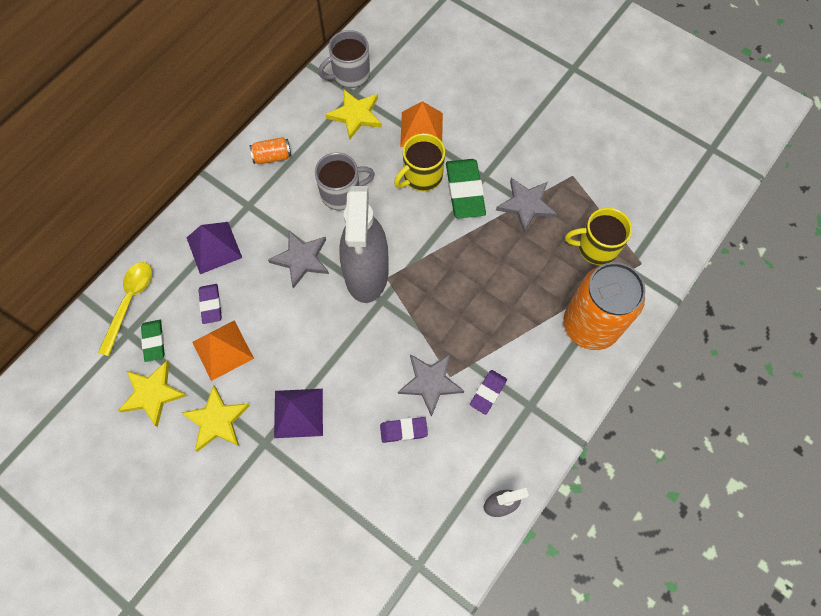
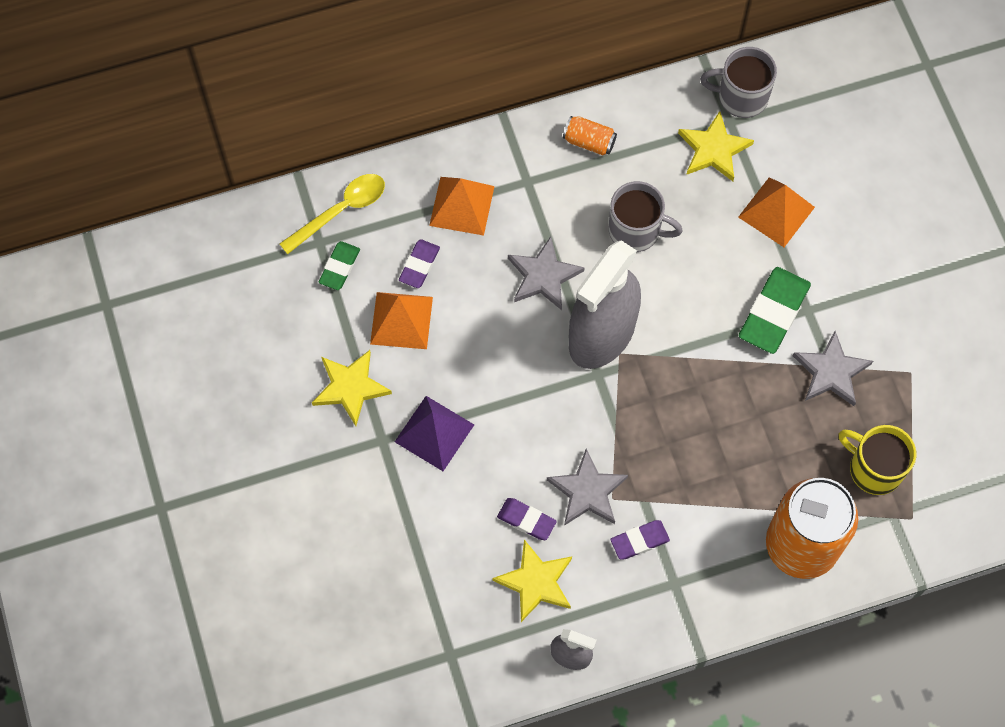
camera: 35 degrees right, 0 degrees up
yellow star [118,361,187,427] -> yellow star moved to [493,539,572,622]
purple pyramid [187,222,242,274] -> orange pyramid [429,177,495,236]
yellow mug [394,133,445,191] -> none

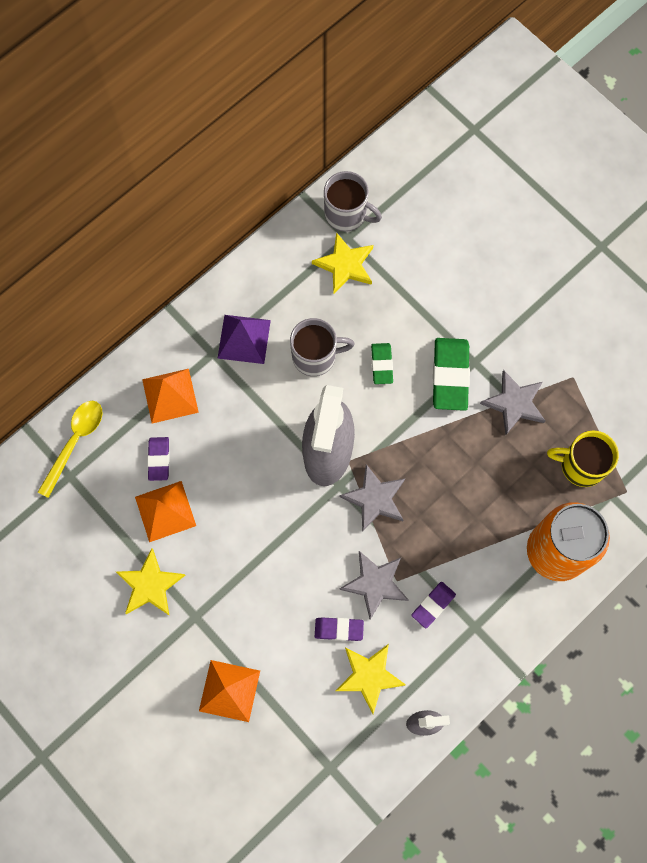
camera: 25 degrees left, 5 degrees up
green eraser [318,241,360,290] -> green eraser moved to [371,343,393,384]
purple pyramid [395,396,474,471] -> purple pyramid moved to [217,315,271,364]
grey star [508,236,585,310] -> grey star moved to [339,464,405,532]
orange can [563,116,617,155] -> none
grey mug [700,47,777,118] -> grey mug turned 135 degrees counterclockwise [324,171,382,231]
orange pyramid [738,177,815,247] -> orange pyramid moved to [199,660,260,722]

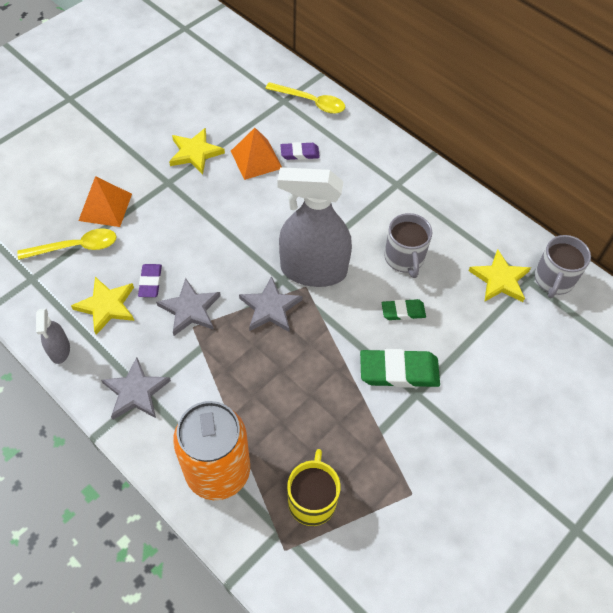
camera: 85 degrees right, 15 degrees down
orange pyramid [142,369,199,424] -> none
purple pyramid [217,315,271,364] -> none
purple eraser [411,582,456,629] -> none
grey star [480,370,545,435] -> grey star moved to [101,357,171,420]
none -> yellow spoon [17,228,117,260]

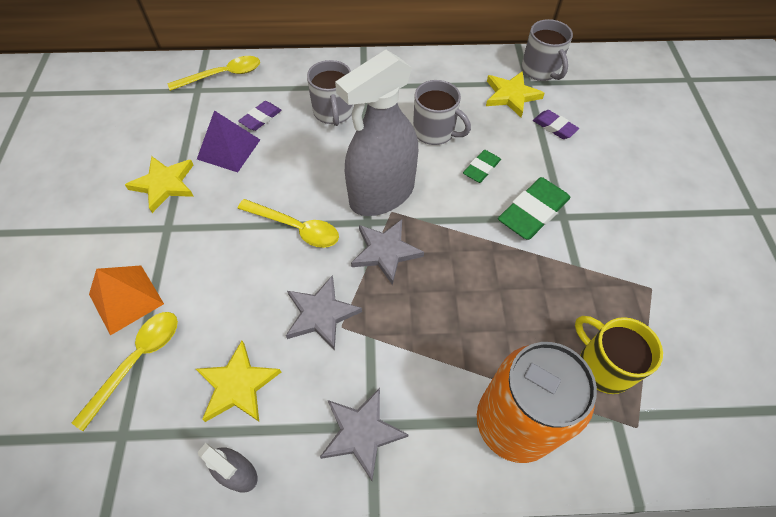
camera: 45 degrees left, 0 degrees up
purple eraser [138,264,162,297] -> purple eraser moved to [533,110,579,139]
orange pyramid [231,128,282,180] -> purple pyramid [197,110,260,172]
none -> yellow spoon [237,199,339,248]
none -> grey mug [307,60,353,126]

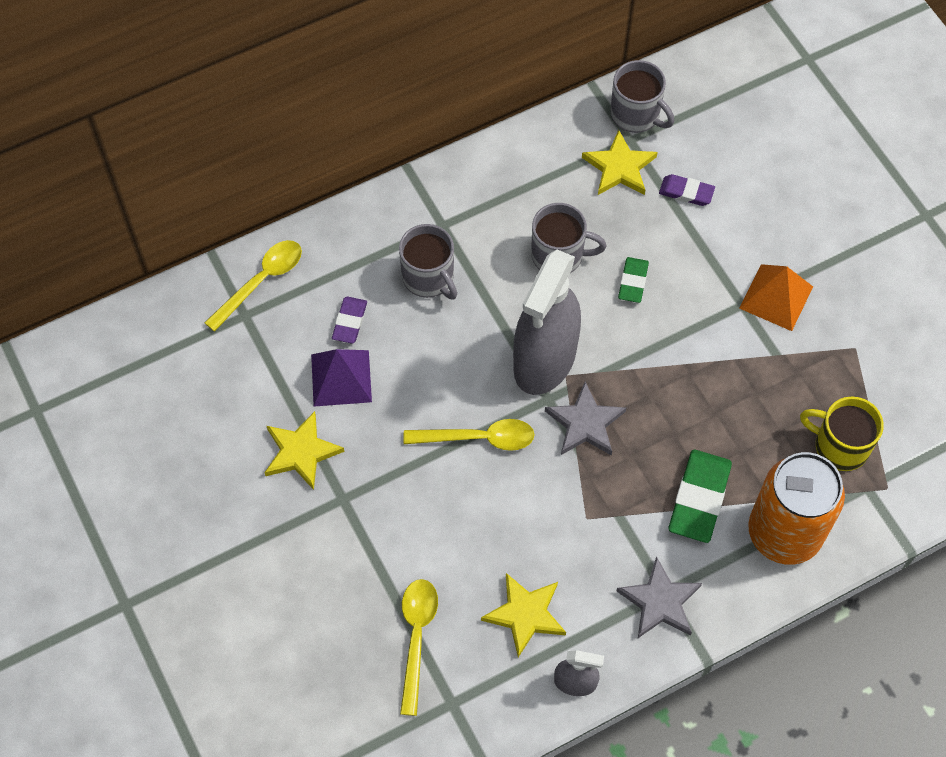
camera: 25 degrees left, 5 degrees up
orange pyramid [89,266,164,336] -> orange pyramid moved to [739,264,813,331]
grey star [286,275,362,351] -> none
green eraser [498,177,571,240] -> green eraser moved to [669,450,732,543]

